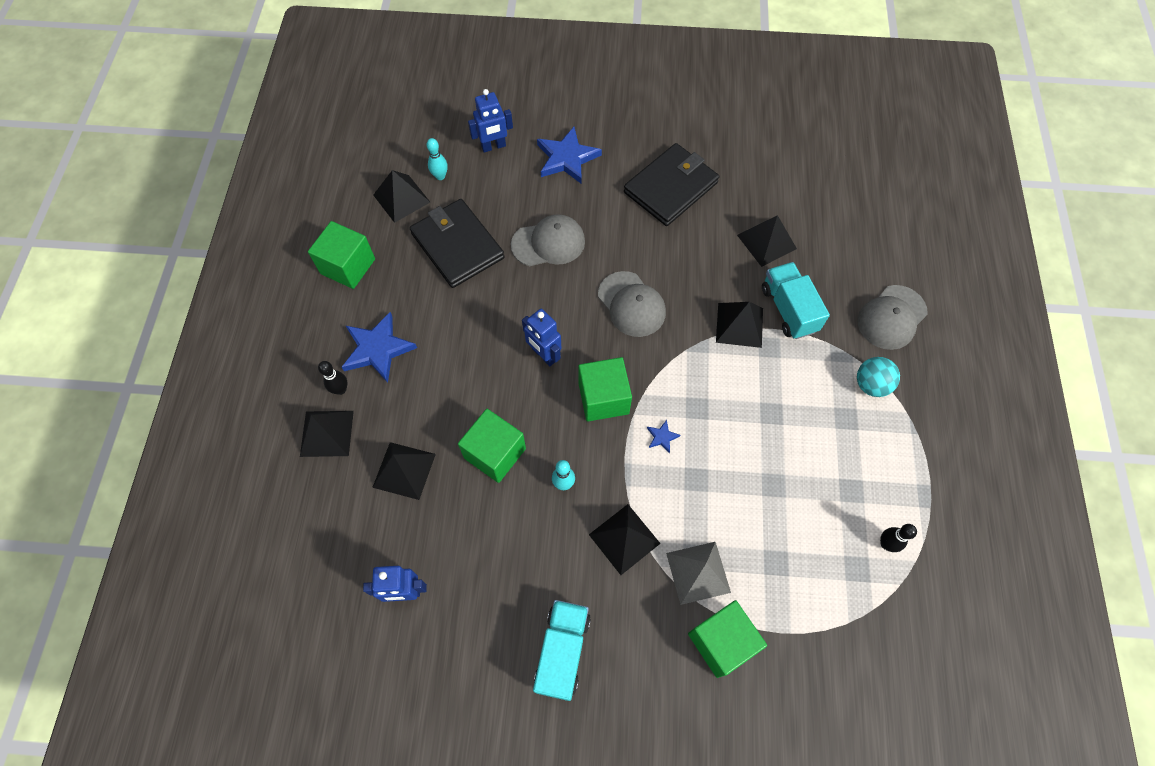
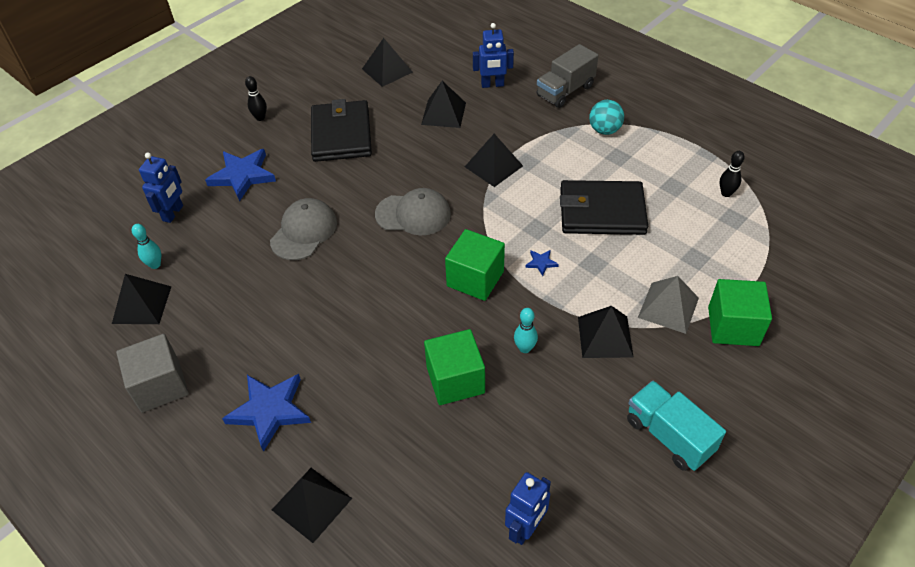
camera: 50 degrees left, 15 degrees down
green cube [308,221,375,289] -> grey cube [116,334,189,413]
black bowling pin [318,361,348,395] -> black bowling pin moved to [245,76,267,121]
black pyramid [372,442,436,500] -> black pyramid moved to [362,38,413,87]
black wallet [410,199,505,288] -> black wallet moved to [560,180,648,235]
blue robot [522,309,561,367] -> blue robot moved to [473,23,514,88]
turquoise truck [762,262,830,339] -> none
grey cap [857,285,928,350] -> grey truck [537,44,598,108]

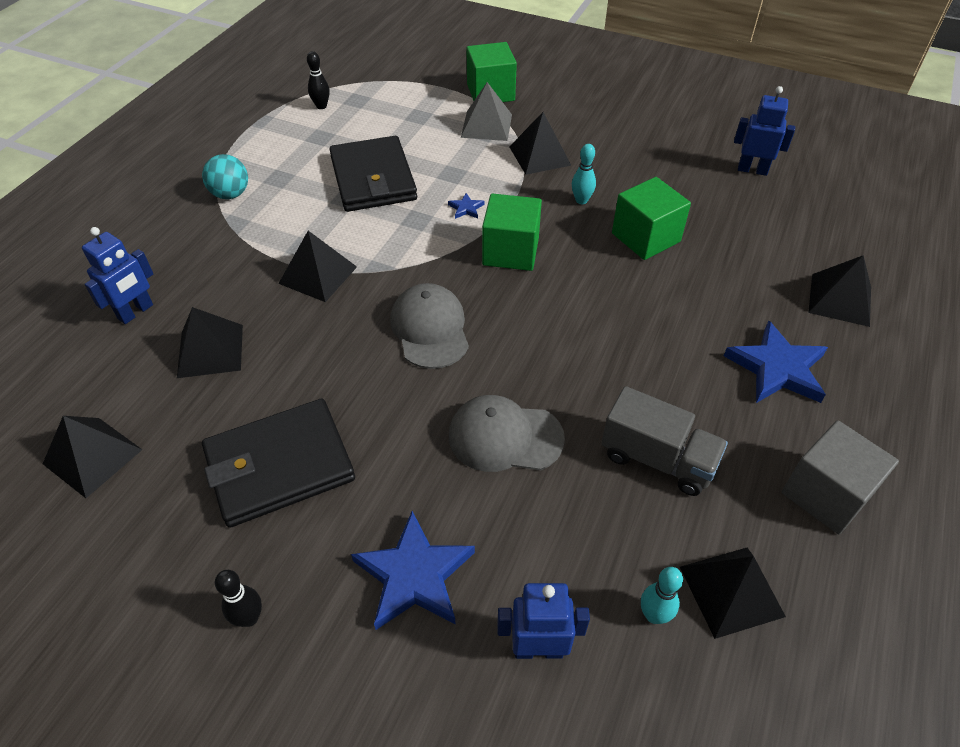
camera: 110 degrees left, 0 degrees up
blue robot [473,23,514,88] -> blue robot turned 60 degrees clockwise [82,227,153,324]
grey truck [537,44,598,108] -> grey truck moved to [601,386,728,496]
turquoise truck [627,380,726,471] -> none

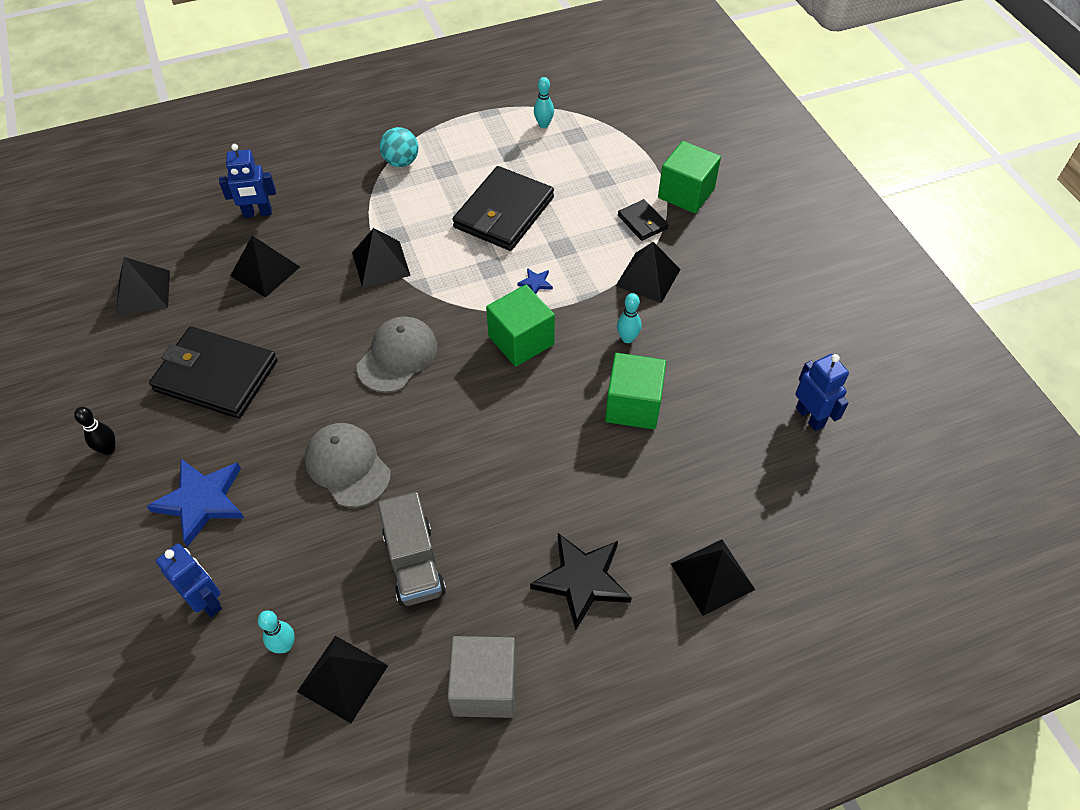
camera: 45 degrees right, 5 degrees up
black bowling pin [307,51,330,109] -> turquoise bowling pin [534,77,554,128]
grey pyramid [461,82,512,141] -> black wallet [618,199,668,241]
blue star [724,321,828,403] -> black star [530,533,632,630]

